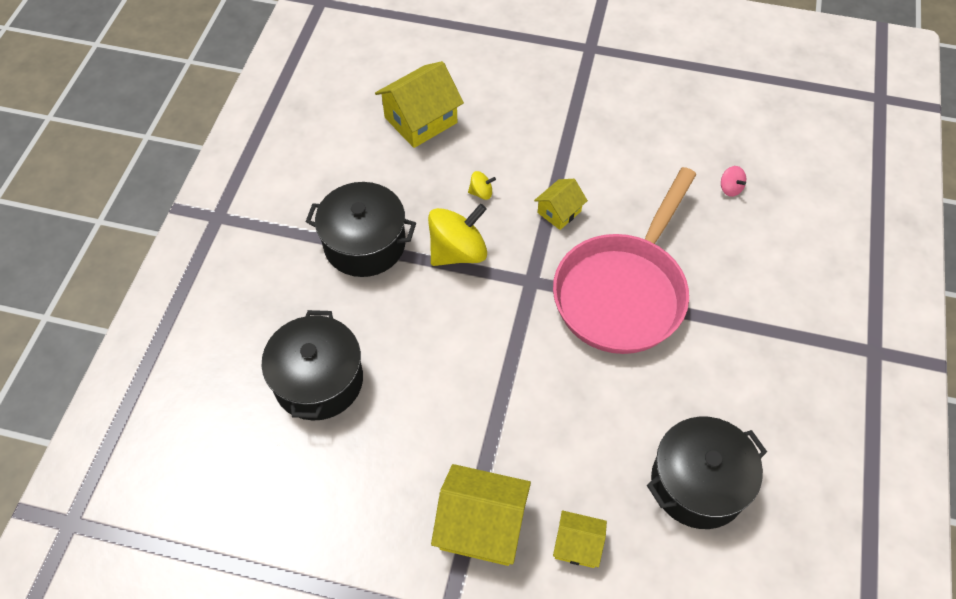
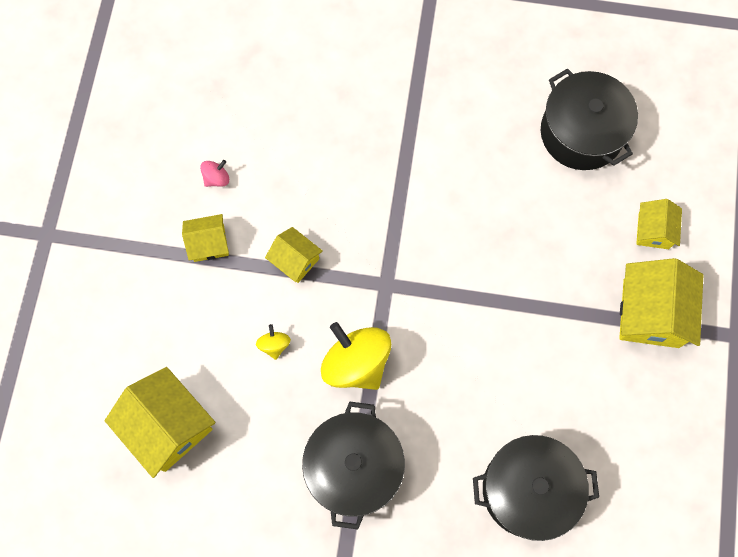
camera: 95 degrees left, 15 degrees up
pink pan [553,167,696,354] -> none
pink spinning top [721,166,746,197] -> pink spinning top moved to [200,160,229,187]
none -> yellow house [182,214,229,262]

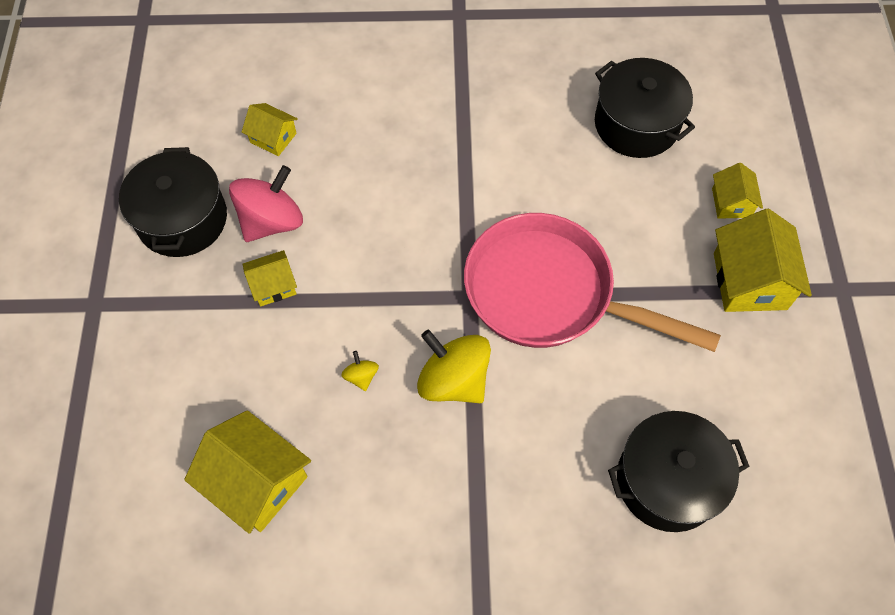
camera: 10 degrees left, 10 degrees down
pink spinning top [200,160,229,187] -> pink spinning top [229,165,303,242], size x2.24
yellow house [265,227,323,283] -> yellow house moved to [242,103,298,156]
black pot [302,401,405,530] -> black pot moved to [119,147,227,257]
none -> pink pan [464,213,721,352]

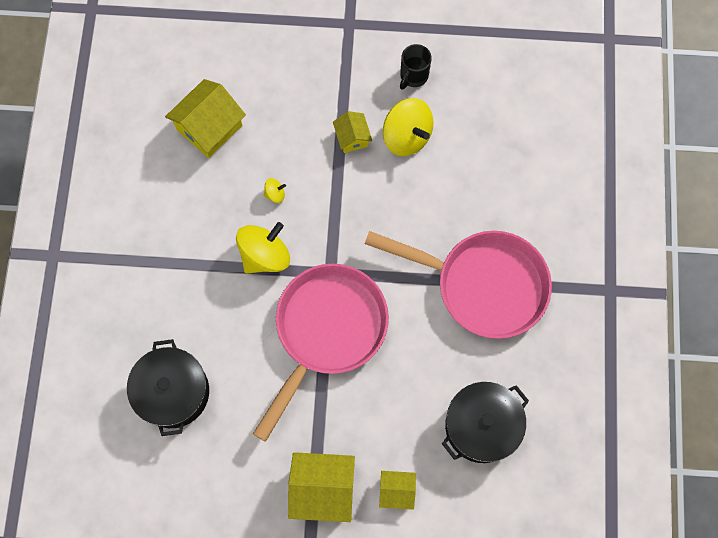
camera: 95 degrees right, 10 degrees up
black pot [119,147,227,257] -> black mug [400,44,431,90]
pink spinning top [229,165,303,242] -> yellow spinning top [383,98,434,156]
yellow house [242,103,298,156] -> none
none -> pink pan [365,231,552,339]

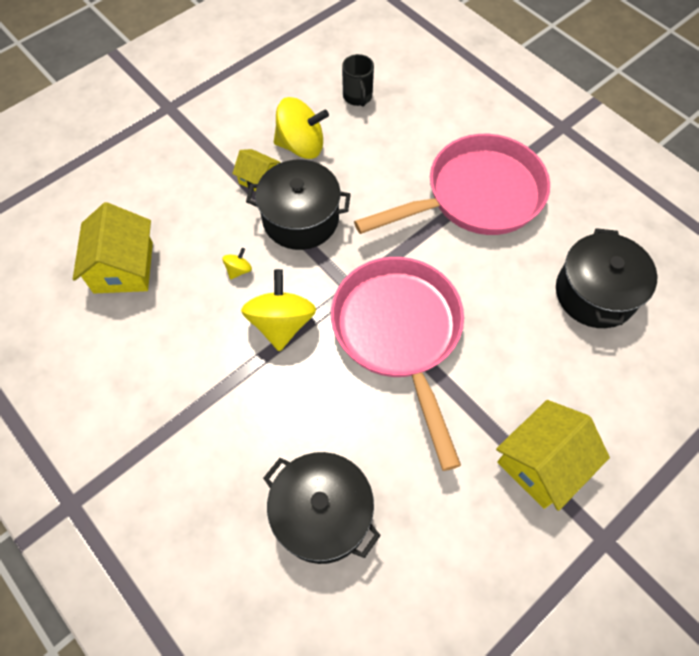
camera: 45 degrees left, 10 degrees down
yellow house [379,471,416,510] -> none
black mug [400,44,431,90] -> black mug moved to [342,54,374,107]
none -> black pot [246,160,351,250]

